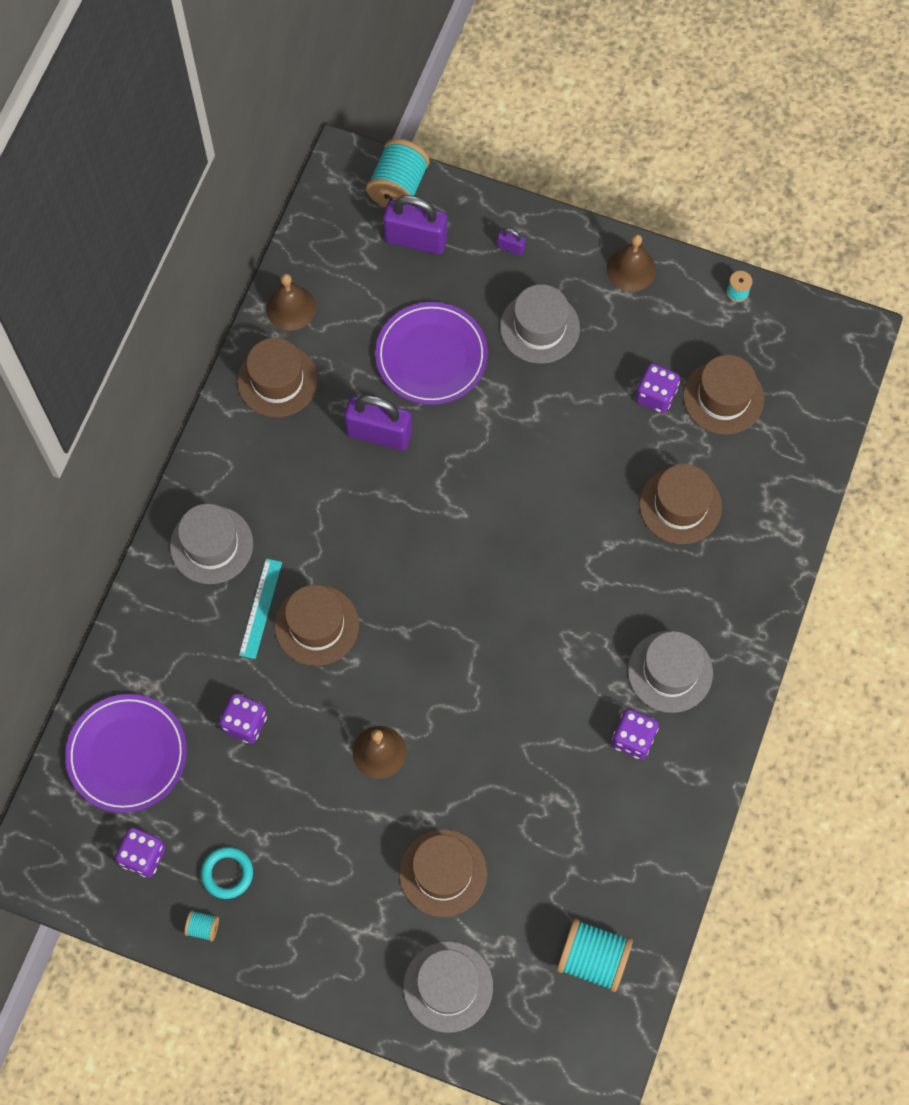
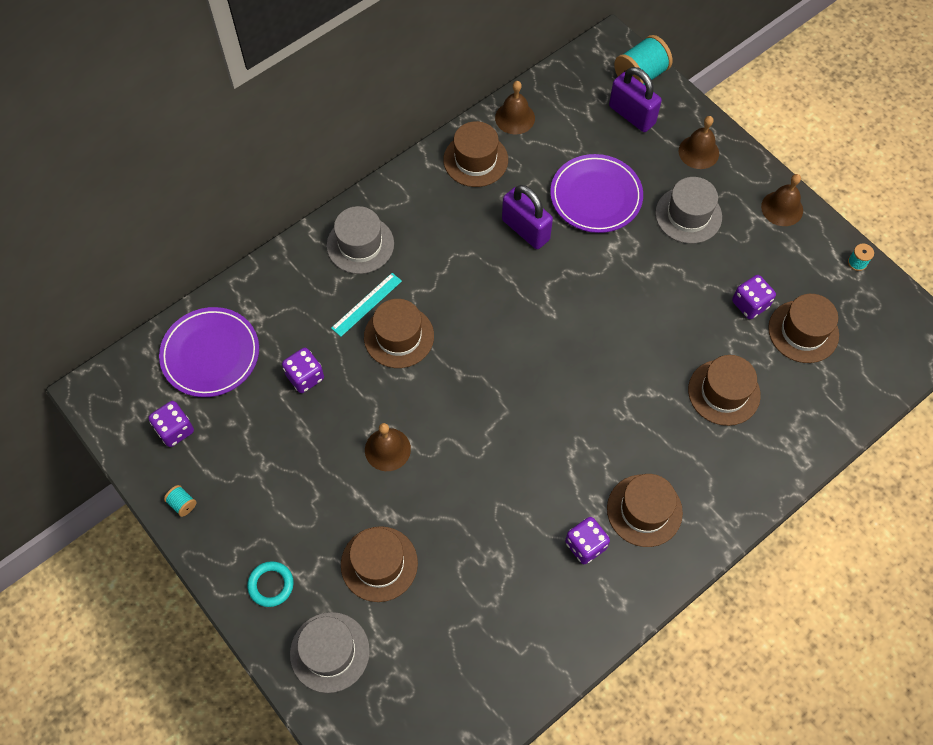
camera: 30 degrees right, 5 degrees down
turquoise ring [201,847,253,899] -> turquoise ring moved to [247,561,294,607]
purple padlock [497,229,525,256] -> brown bell [679,116,719,169]
turquoise spool [557,918,633,992] -> none
grey hat [628,631,713,713] -> brown hat [607,474,683,547]

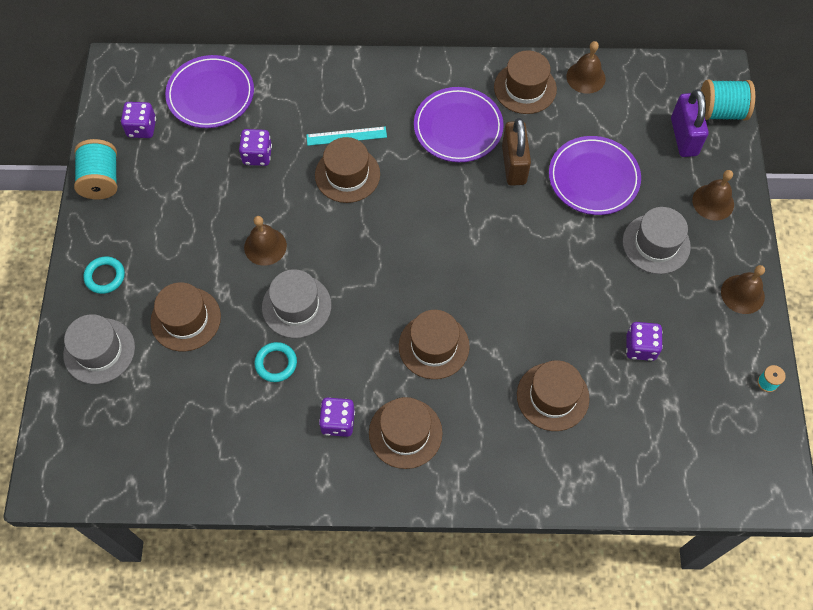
camera: 40 degrees right, 0 degrees up
turquoise spool [164,485,196,517] -> turquoise spool [74,139,117,199], size x2.16
grey hat [327,206,394,274] -> grey hat moved to [262,269,331,338]
purple padlock [502,185,553,249] -> brown padlock [502,118,531,186]
brown hat [768,294,839,363] -> brown hat moved to [399,310,470,379]
none -> turquoise ring [254,342,297,382]
none -> purple plate [414,87,504,162]

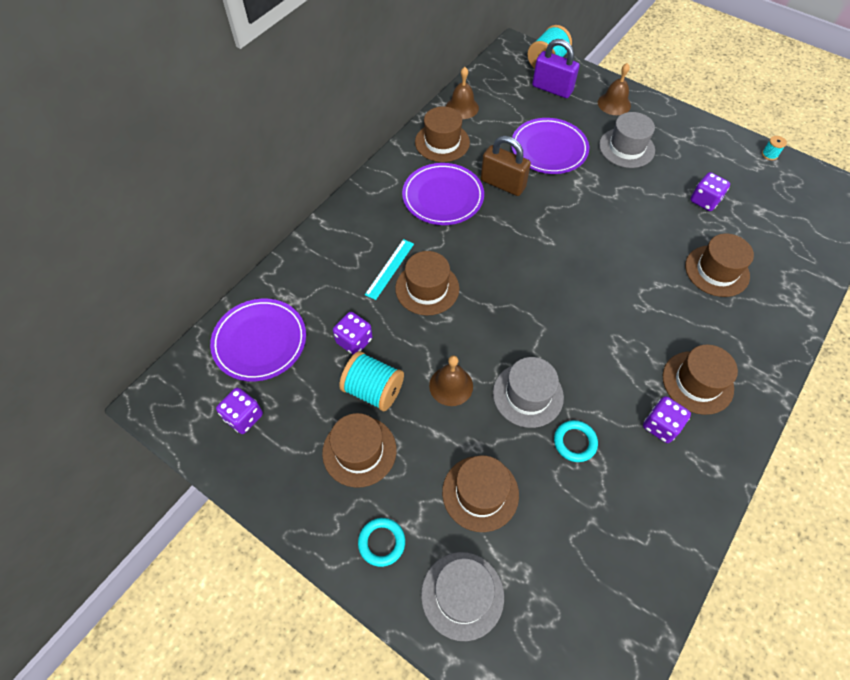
camera: 55 degrees left, 5 degrees down
turquoise spool [74,139,117,199] -> turquoise spool moved to [339,351,404,411]
brown hat [399,310,470,379] -> brown hat moved to [322,413,397,488]
brown bell [721,265,765,314] -> none

